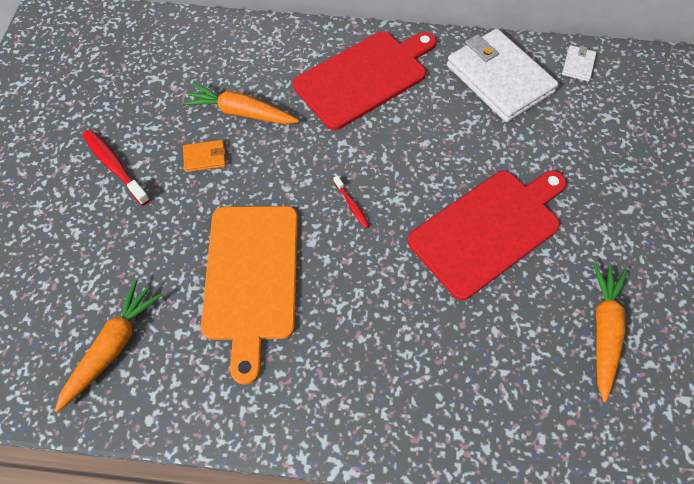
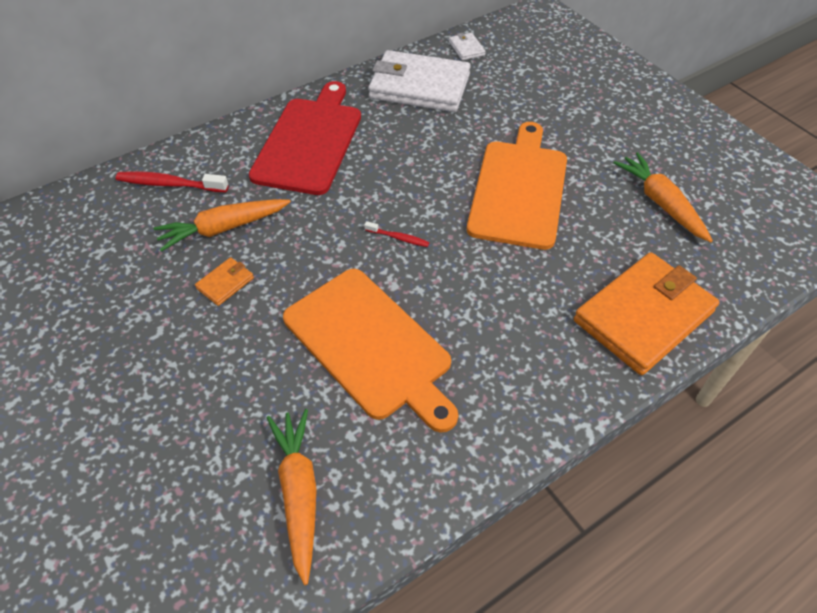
camera: 40 degrees left, 10 degrees down
red toothbrush [83,129,150,206] -> red toothbrush moved to [116,171,229,192]
red cutting board [407,171,567,300] -> orange cutting board [467,122,567,250]
none -> orange wallet [574,252,719,375]

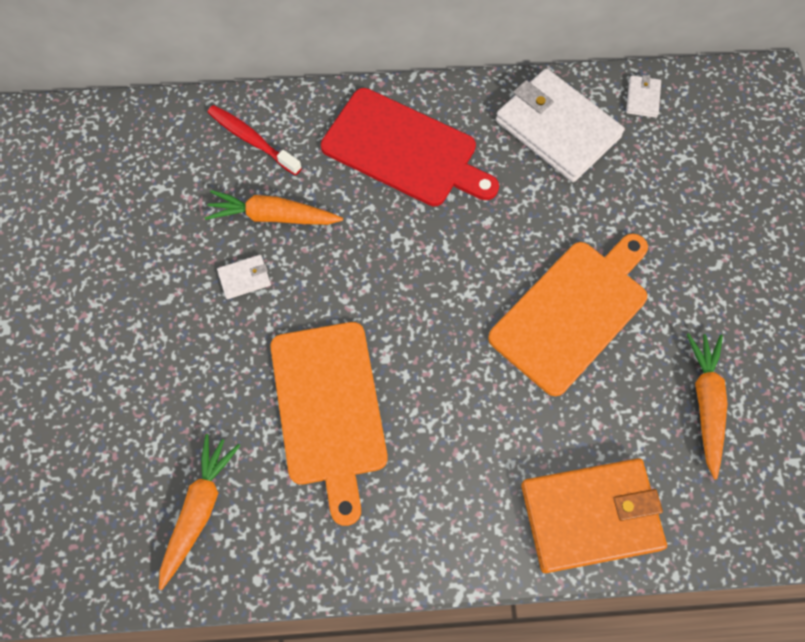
camera: 30 degrees right, 15 degrees up
orange wallet [195,257,254,306] -> white wallet [217,255,271,299]
red cutting board [249,81,361,195] -> red cutting board turned 75 degrees clockwise [321,88,499,206]
red toothbrush [364,221,430,247] -> none

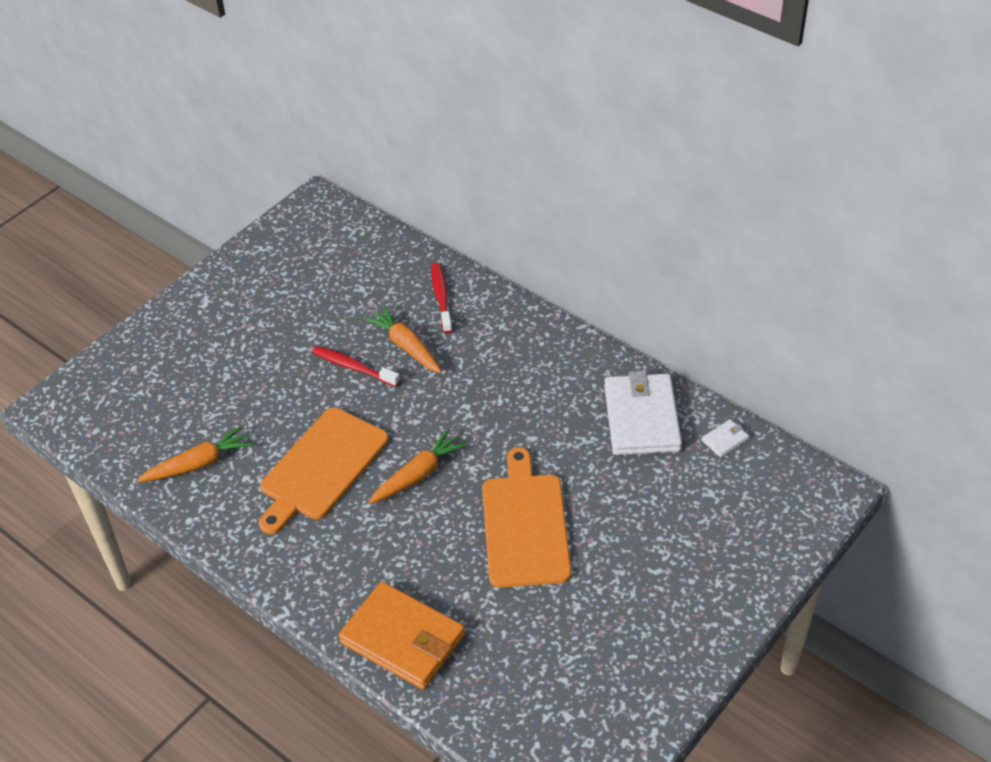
camera: 45 degrees right, 20 degrees down
white wallet [217,255,271,299] -> red toothbrush [312,346,400,387]
red cutting board [321,88,499,206] -> none
orange cutting board [488,233,648,396] -> orange cutting board turned 90 degrees counterclockwise [482,447,571,588]
orange carrot [687,333,728,479] -> orange carrot moved to [369,429,467,504]

